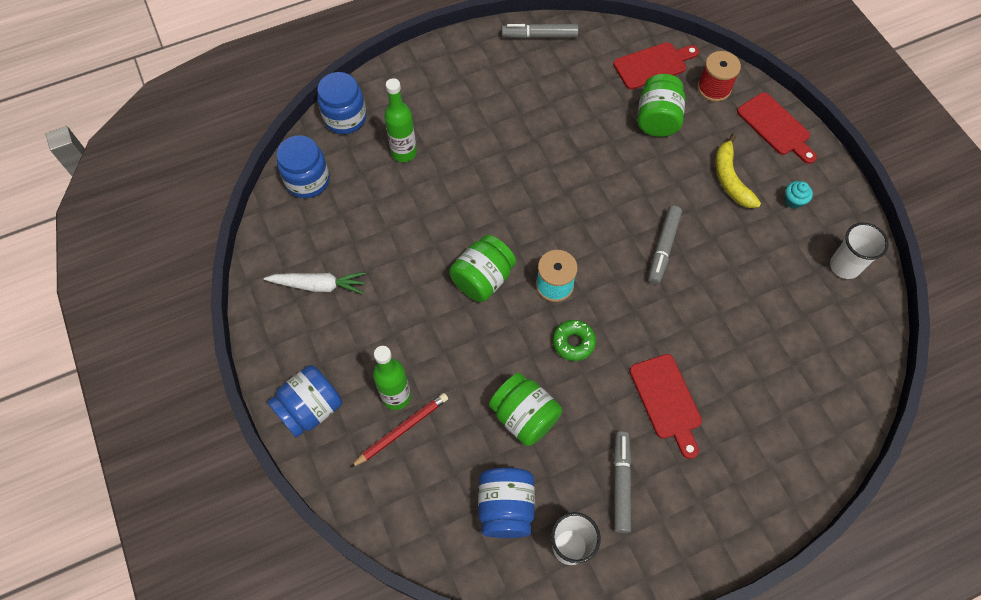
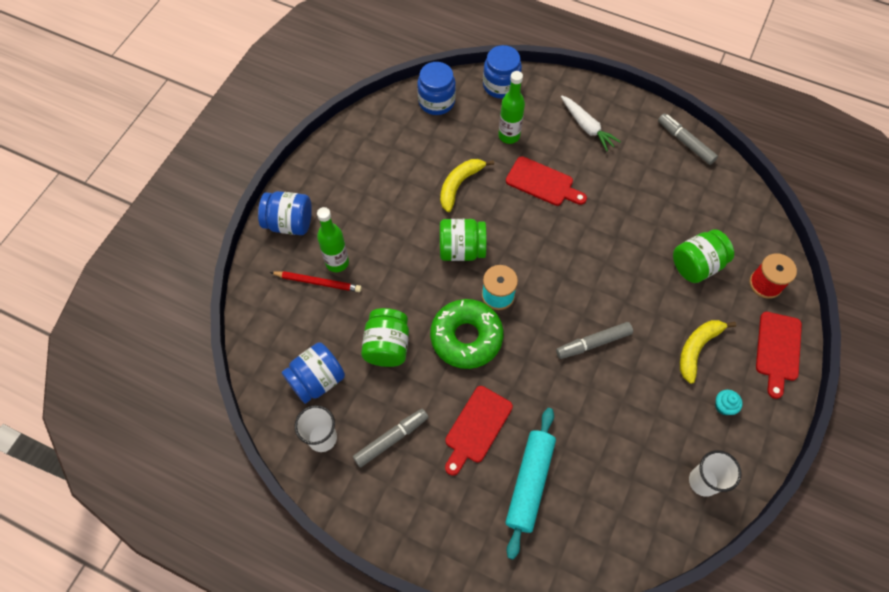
camera: 50 degrees right, 0 degrees up
white carrot [264,272,366,294] -> white carrot moved to [561,95,621,151]
green donut [553,320,596,361] -> green donut [430,299,503,369], size x1.94
red cutting board [613,42,699,90] -> red cutting board moved to [506,156,587,206]
none -> yellow banana [440,159,494,212]
none -> turquoise rolling pin [505,408,556,560]

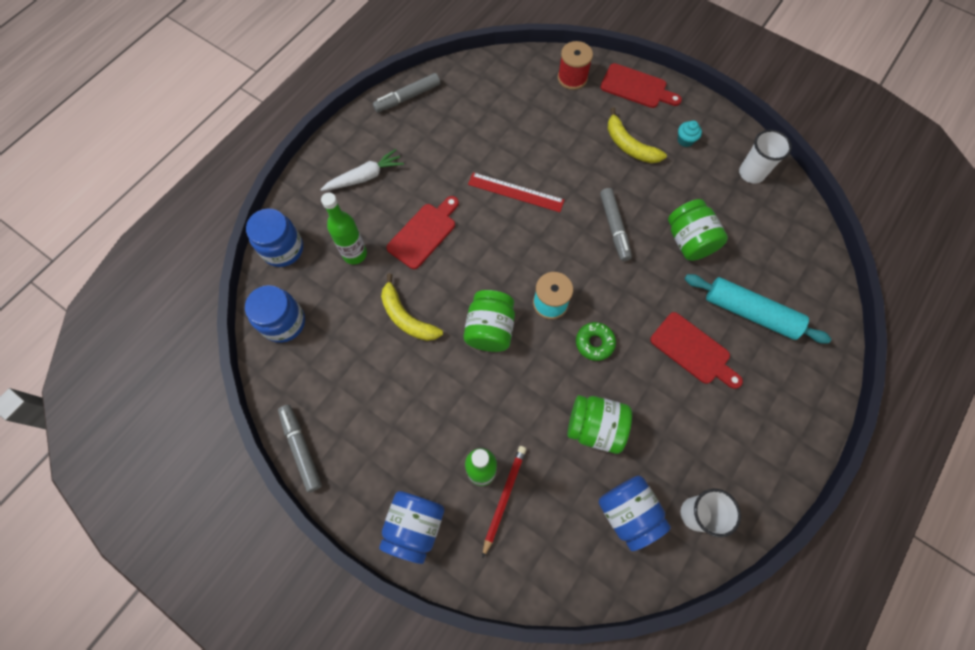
camera: 80 degrees left, 5 degrees up
grey marker [353,409,429,468] -> grey marker moved to [278,405,322,492]
green donut [430,299,503,369] -> green donut [576,322,616,361], size x0.52
green jar [673,229,734,283] -> green jar moved to [668,199,728,261]
none -> red ruler [468,172,564,212]

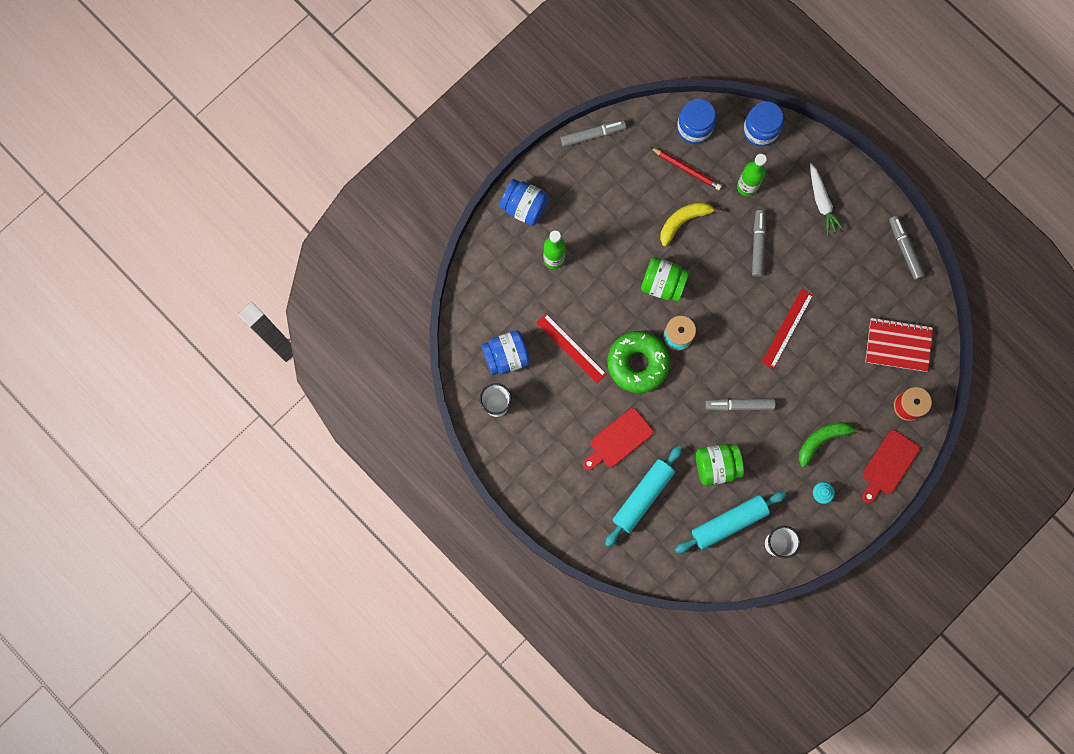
camera: 100 degrees right, 10 degrees up
red cutting board [387,196,459,269] -> grey marker [752,210,766,277]
red pencil [482,446,527,558] -> red pencil moved to [650,147,722,190]
green jar [567,395,632,454] -> red ruler [536,314,606,383]
green donut [576,322,616,361] -> green donut [607,331,670,393], size x1.94
yellow banana [608,107,667,163] -> green banana [799,422,863,467]
none -> turquoise rolling pin [675,492,786,553]
none -> red notebook [865,317,933,372]

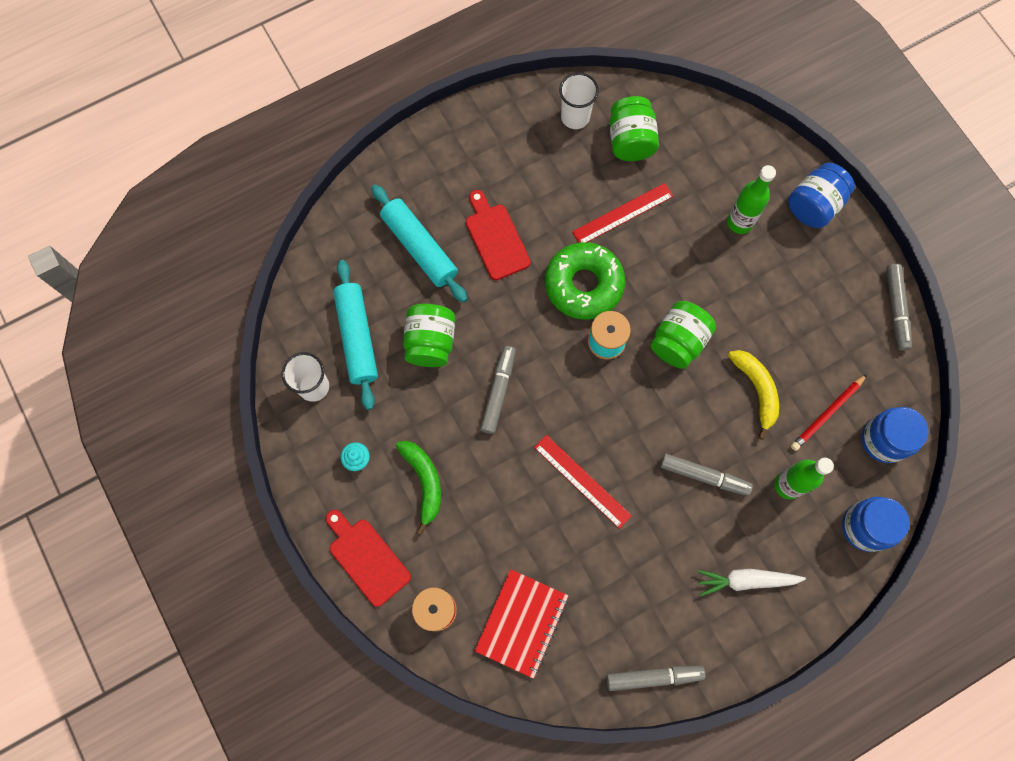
camera: 105 degrees right, 5 degrees down
blue jar [481,330,530,375] -> green jar [609,96,659,161]

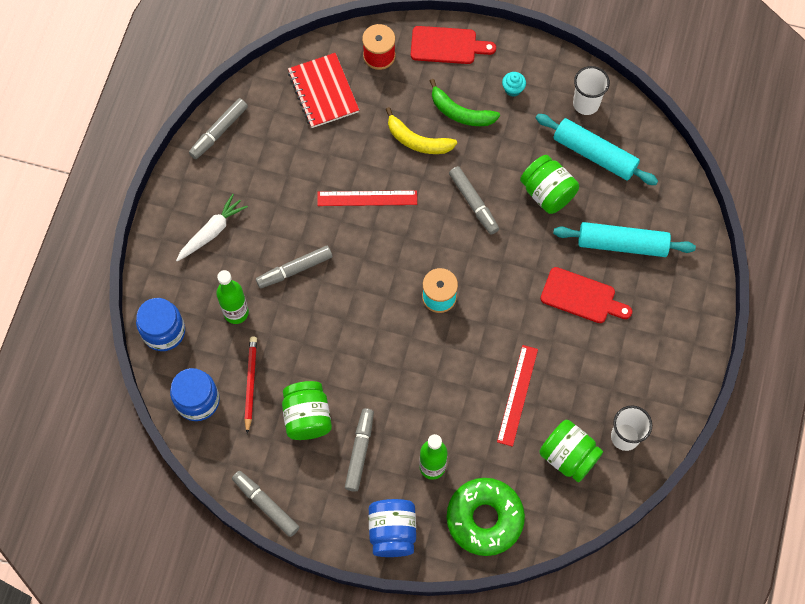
camera: 135 degrees right, 5 degrees down
green donut [545,242,625,320] -> green donut moved to [447,478,525,556]
green jar [650,301,716,369] -> green jar moved to [282,381,332,440]
yellow banana [728,350,779,440] -> yellow banana moved to [386,107,457,154]
none -> grey marker [345,408,374,492]

